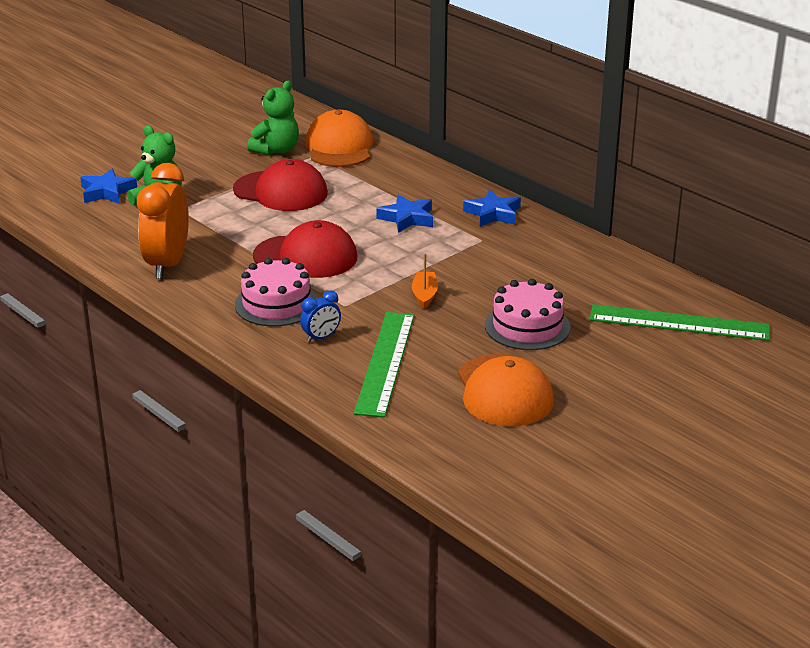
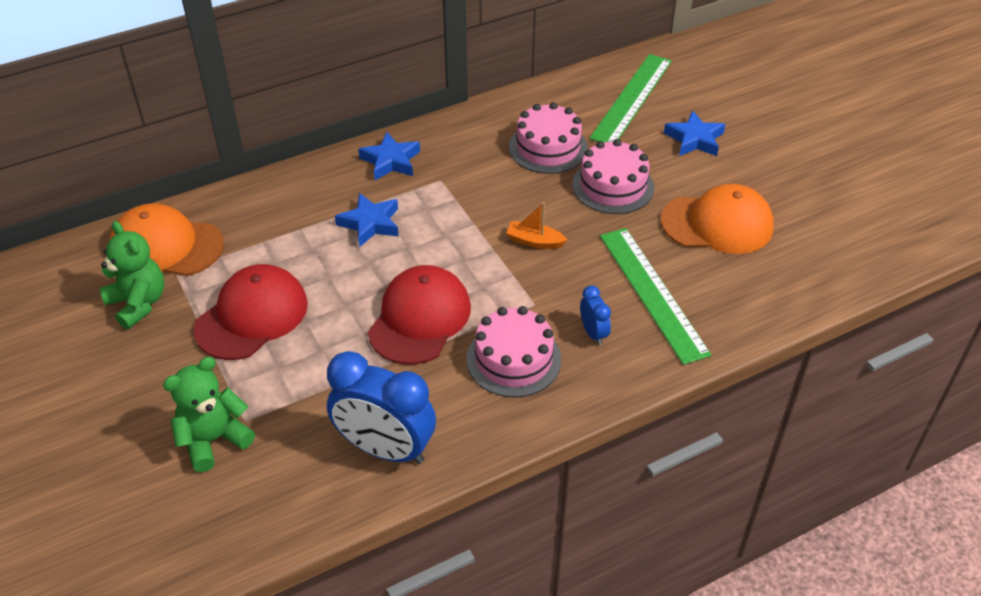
camera: 75 degrees left, 15 degrees up
blue star [80,169,137,204] -> blue star moved to [664,111,725,156]
orange clock [137,163,189,279] -> blue clock [327,351,436,464]
green ruler [354,312,414,417] -> green ruler turned 45 degrees clockwise [600,228,712,365]
none -> pink cake [509,102,588,174]

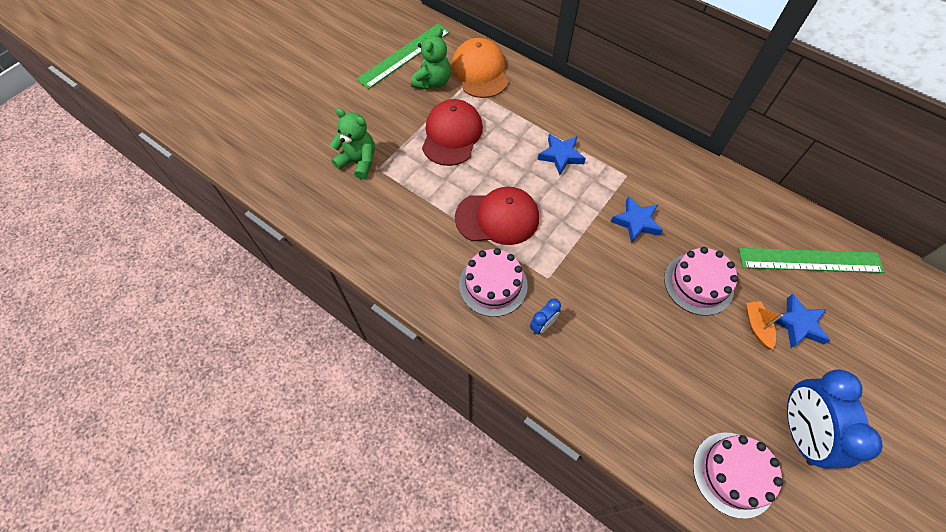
camera: 65 degrees right, 15 degrees up
red cap [193,264,308,360] -> red cap turned 90 degrees counterclockwise [422,99,483,166]
blue clock [327,351,436,464] -> blue clock moved to [787,369,883,469]
blue star [358,132,420,180] -> blue star moved to [611,196,663,244]
orange boat [506,202,567,249] -> orange boat moved to [746,301,783,349]
pink cake [509,102,588,174] -> pink cake moved to [693,433,783,519]
green ruler [600,228,712,365] -> green ruler moved to [356,24,450,89]
orange cap [661,184,774,254] -> none

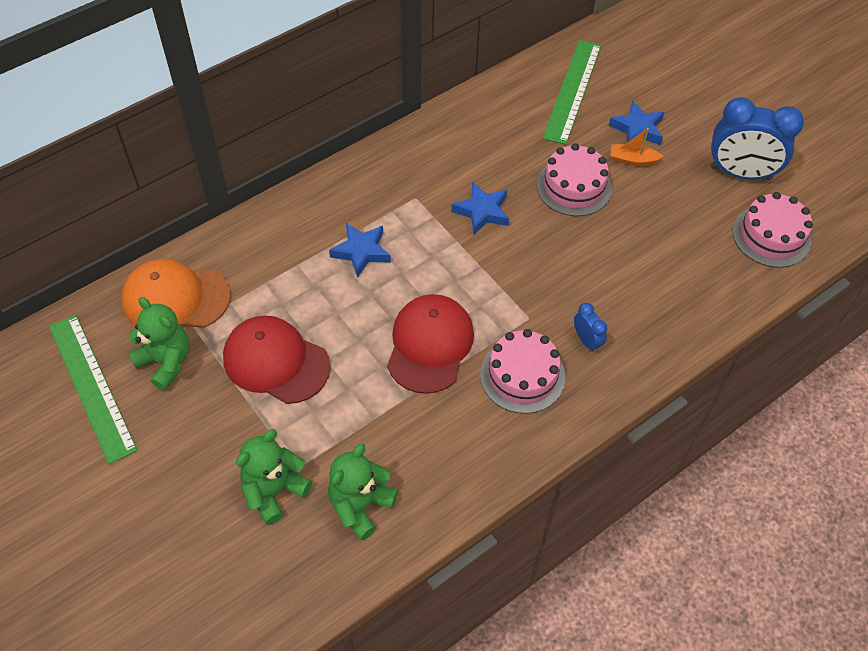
camera: 75 degrees left, 5 degrees down
none -> green teddy bear [328,443,398,540]

